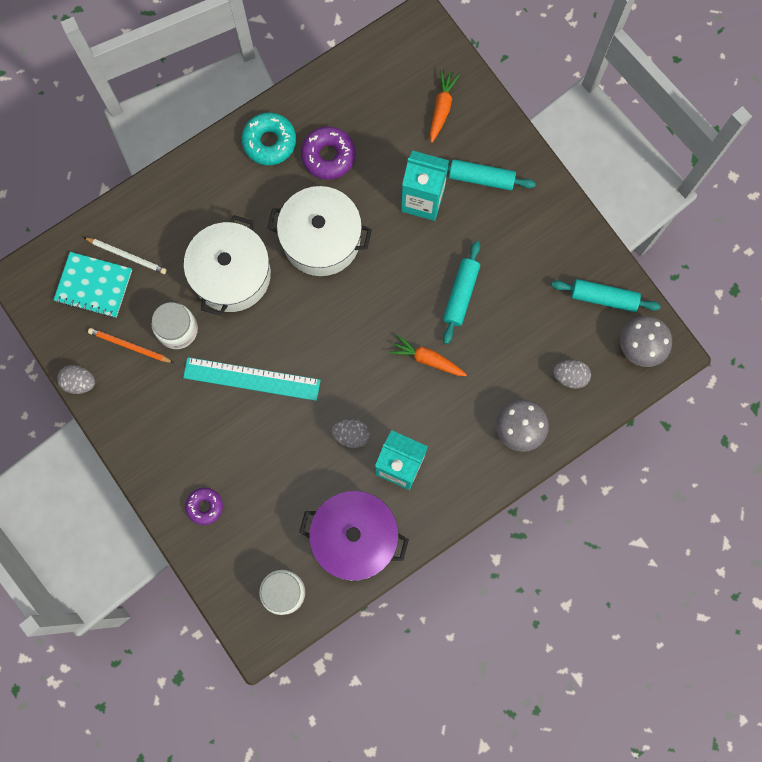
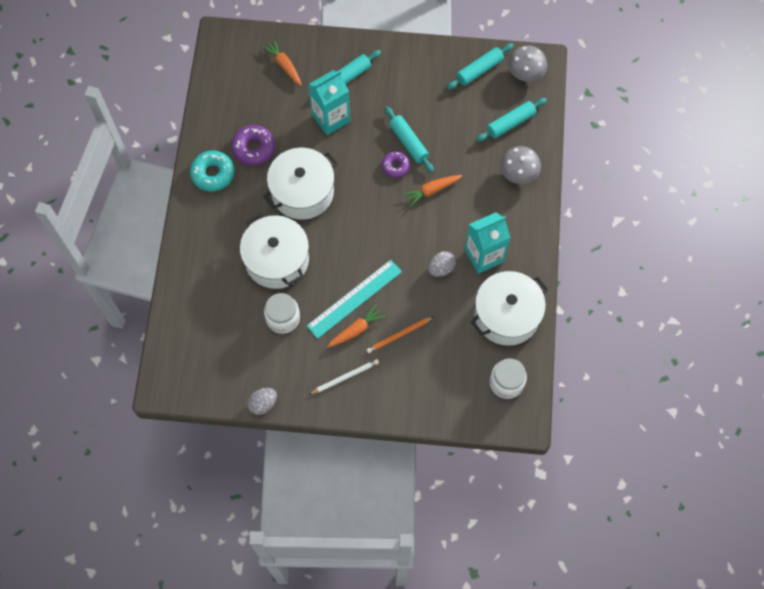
camera: 50 degrees left, 10 degrees down
turquoise notebook [54,252,132,318] -> none
white pencil [83,237,167,274] -> white pencil moved to [309,359,379,395]
orange pencil [88,328,174,363] -> orange pencil moved to [367,316,434,353]
purple donut [185,488,223,525] -> purple donut moved to [382,151,410,178]
purple pot [299,491,409,581] -> white pot [471,271,549,346]
grey egg [553,360,591,389] -> turquoise rolling pin [476,98,547,142]
none -> orange carrot [327,304,386,347]

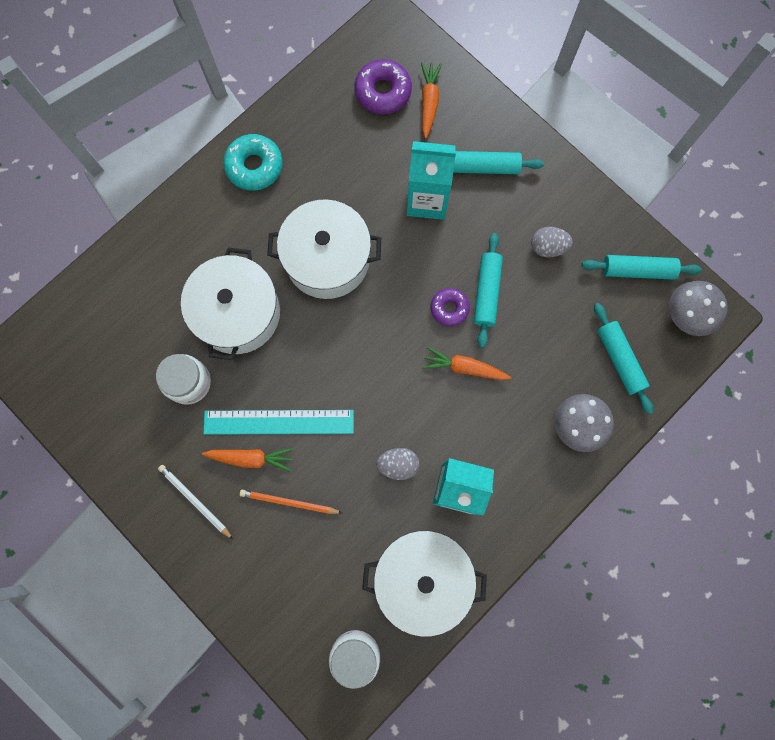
camera: 40 degrees right, 10 degrees up
purple donut [232,125,275,165] -> purple donut moved to [354,59,412,114]
grey egg [247,388,277,415] -> grey egg moved to [531,227,573,257]
white pencil [309,359,379,395] -> white pencil turned 150 degrees counterclockwise [158,465,233,539]
turquoise rolling pin [476,98,547,142] -> turquoise rolling pin turned 60 degrees clockwise [594,303,653,414]

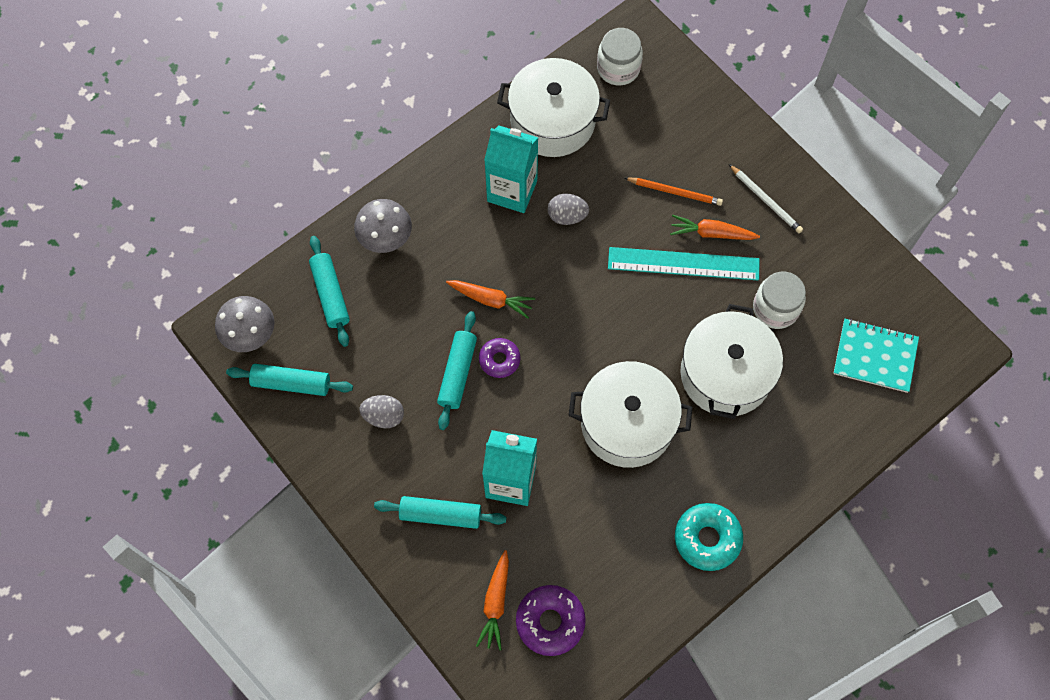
camera: 175 degrees left, 10 degrees down
none -> turquoise notebook [833,319,919,393]

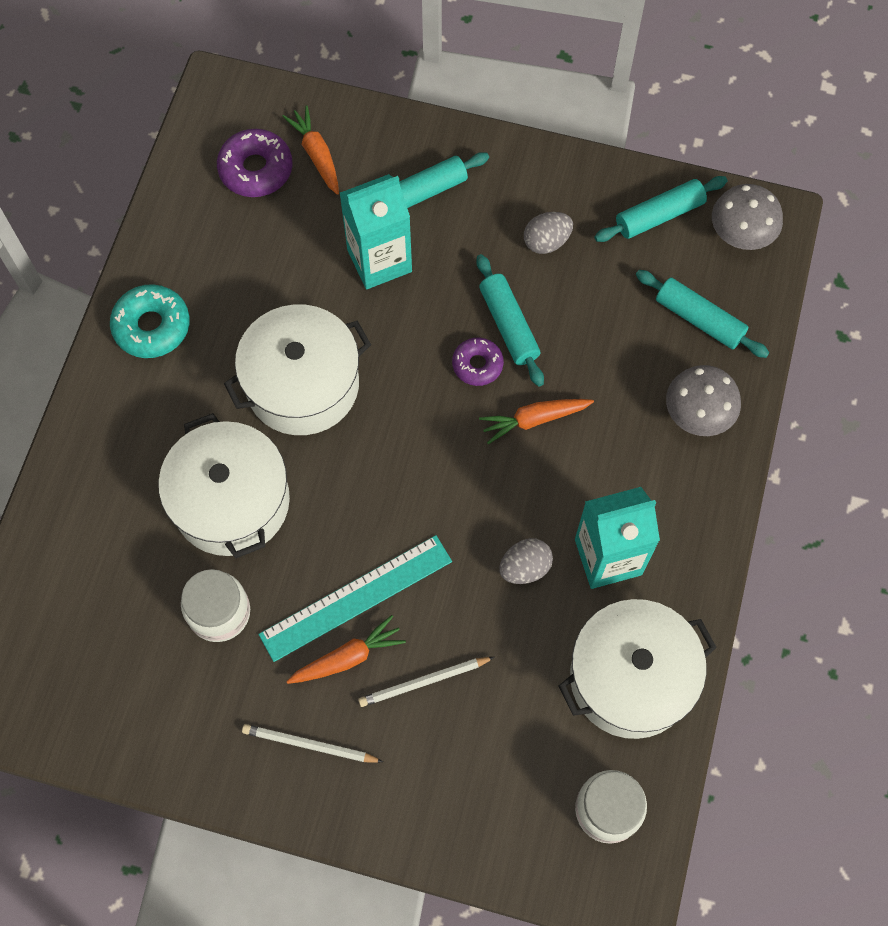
camera: 145 degrees right, 0 degrees up
orange pencil [625,177,723,206] -> white pencil [358,657,494,707]
turquoise notebook [833,319,919,393] -> none

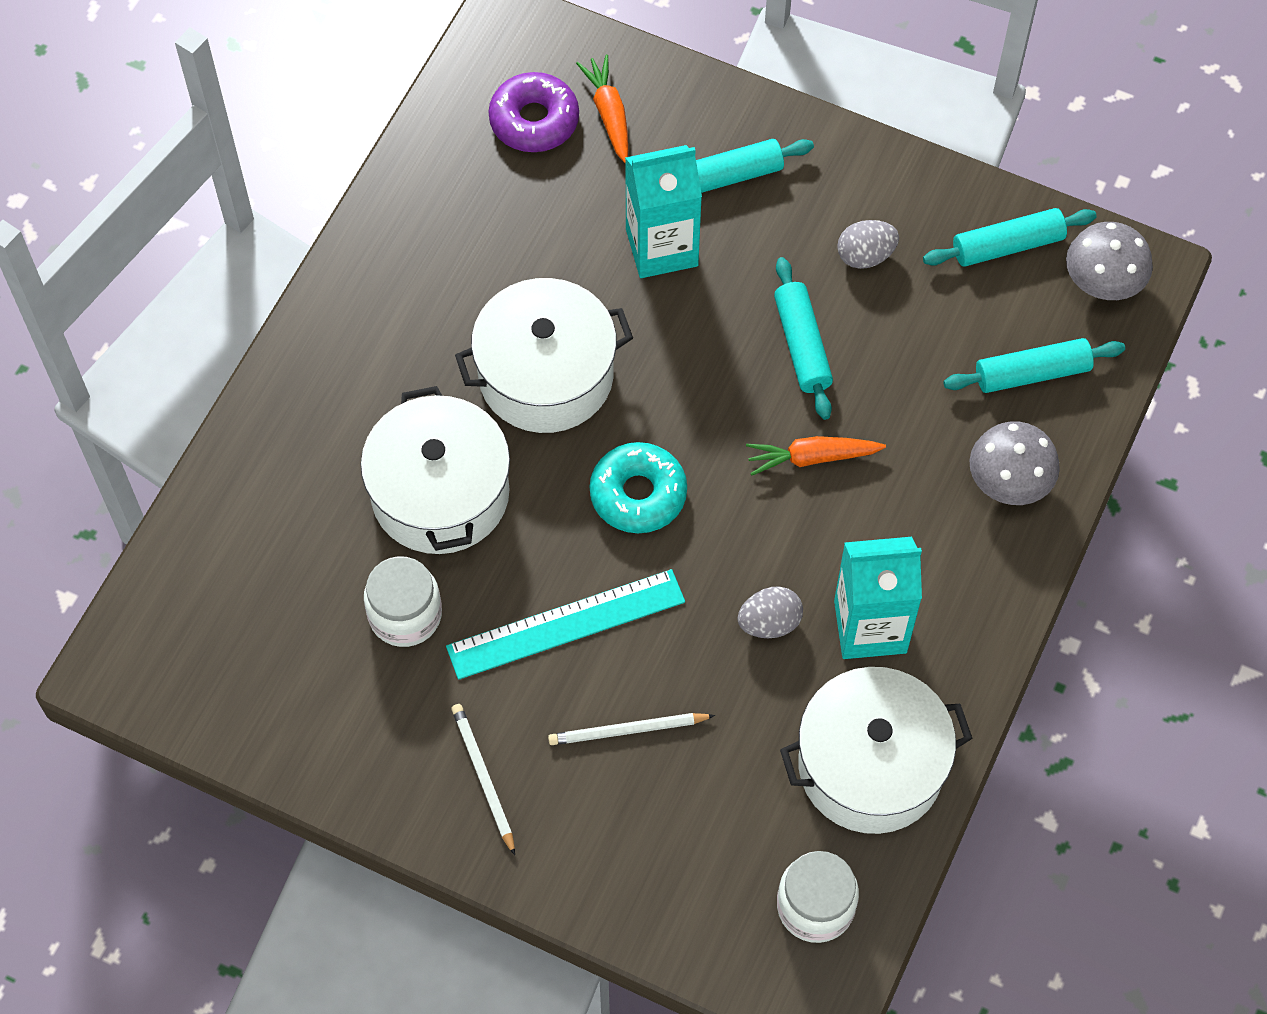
camera: 10 degrees right, 5 degrees down
turquoise donut [110,284,190,358] -> turquoise donut moved to [590,442,687,533]
white pencil [242,724,383,763] -> white pencil turned 45 degrees clockwise [451,704,515,855]
orange carrot [286,615,406,684] -> none
purple donut [452,338,504,386] -> none
turquoise rolling pin [636,270,769,358] -> turquoise rolling pin turned 60 degrees counterclockwise [943,338,1125,393]

